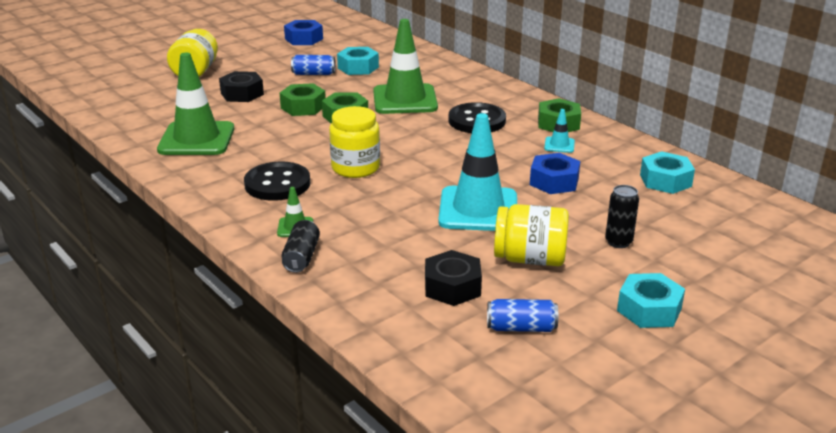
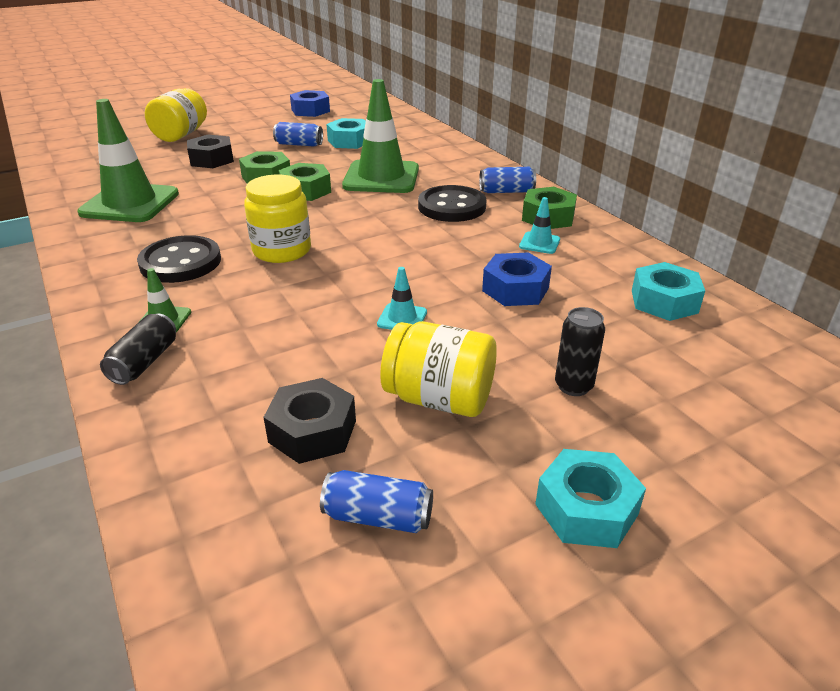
camera: 10 degrees right, 5 degrees up
turquoise traffic cone [438,113,517,231] -> turquoise traffic cone [377,267,427,330], size x0.43
none -> blue can [479,167,536,193]

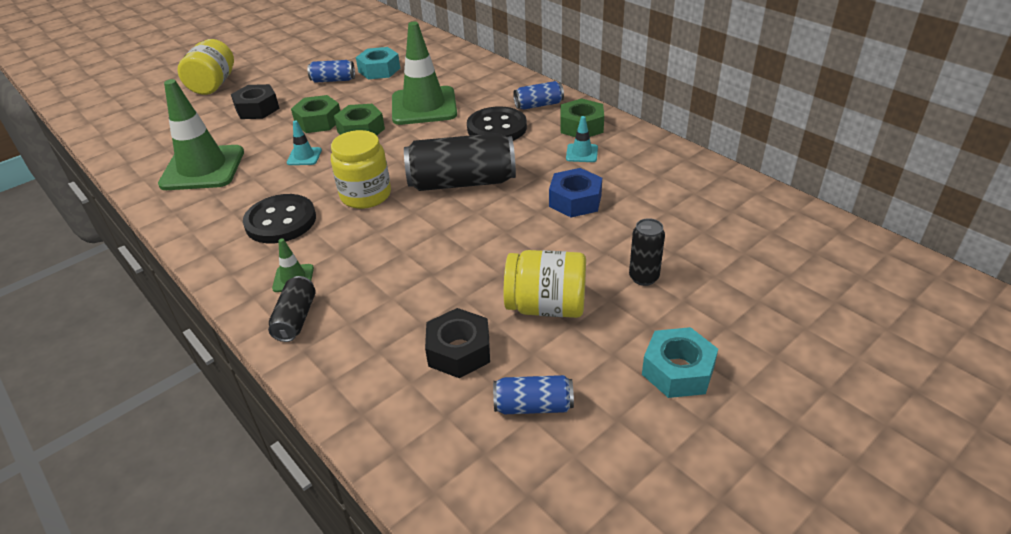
camera: 10 degrees left, 5 degrees up
blue nut [290,90,330,117] -> none
turquoise traffic cone [377,267,427,330] -> turquoise traffic cone moved to [287,120,322,165]
turquoise nut [632,262,705,321] -> none
none -> black can [404,133,516,191]

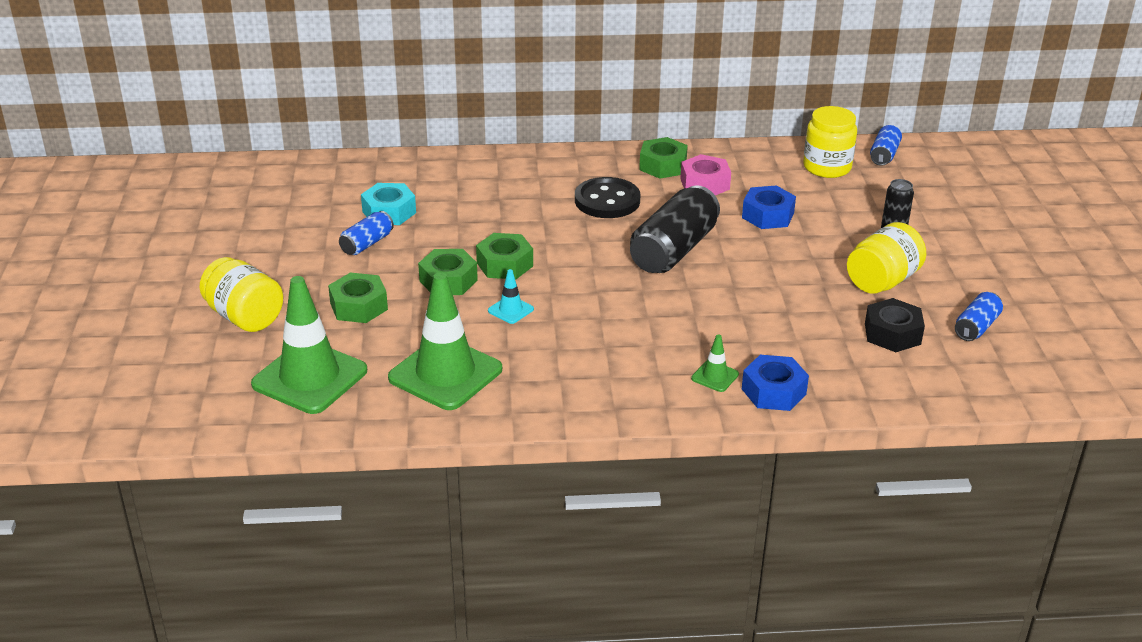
camera: 55 degrees left, 5 degrees down
black nut [231,84,280,119] -> green nut [328,272,388,323]
black button [243,194,316,244] -> none
black can [268,276,316,342] -> blue nut [742,355,809,411]
yellow jar [331,130,391,209] -> yellow jar moved to [803,106,857,178]
green traffic cone [392,21,457,125] -> green traffic cone moved to [251,276,367,414]
blue can [513,81,564,110] -> blue can moved to [870,125,902,166]
turquoise traffic cone [566,116,598,162] -> pink nut [680,154,731,195]
turquoise nut [642,327,718,398] -> none

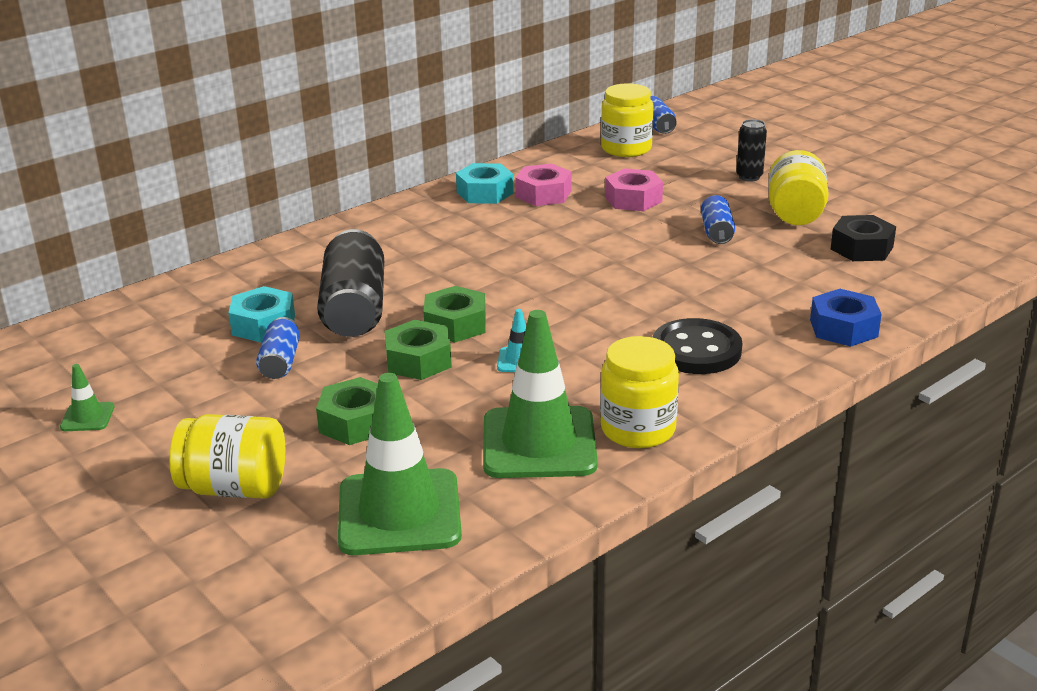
camera: 35 degrees left, 5 degrees down
black button [575,177,640,218] -> black button moved to [652,318,743,374]
black can [630,185,720,273] -> black can moved to [317,229,384,337]
green nut [639,137,688,179] -> turquoise nut [456,163,514,204]
green traffic cone [691,334,739,392] -> green traffic cone moved to [60,364,115,431]
blue nut [742,186,796,229] -> pink nut [605,168,663,211]
blue can [955,292,1003,341] -> blue can moved to [701,195,735,244]
none -> yellow jar [600,336,679,448]

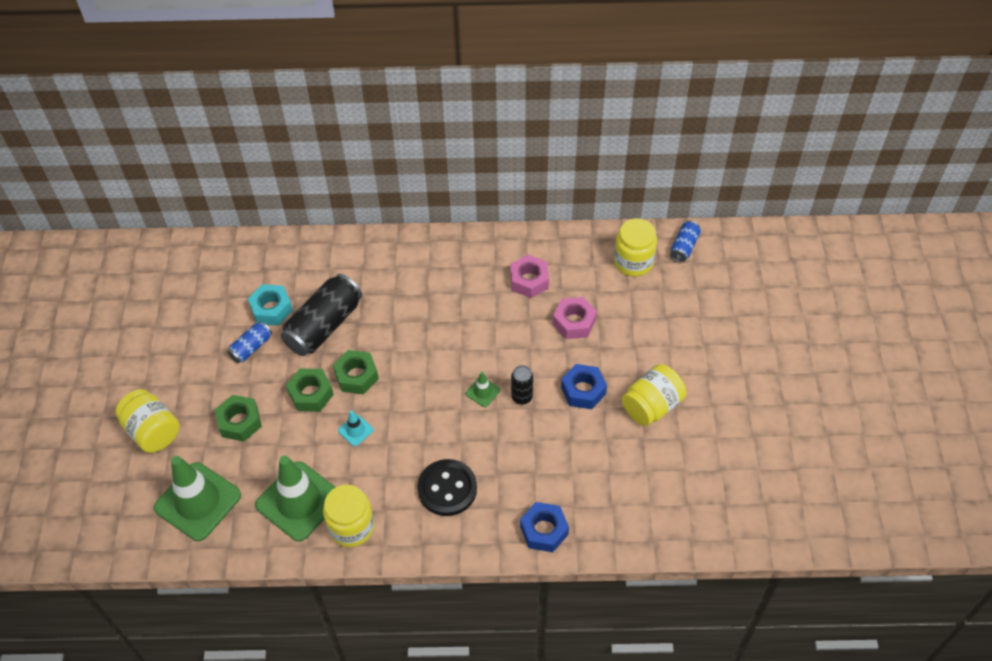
camera: 40 degrees right, 25 degrees up
green traffic cone [60,364,115,431] -> green traffic cone moved to [466,371,500,407]
turquoise nut [456,163,514,204] -> none
blue can [701,195,735,244] -> blue nut [561,364,607,409]
black can [736,119,767,182] -> black can moved to [511,365,533,405]
black nut [831,215,896,261] -> none

